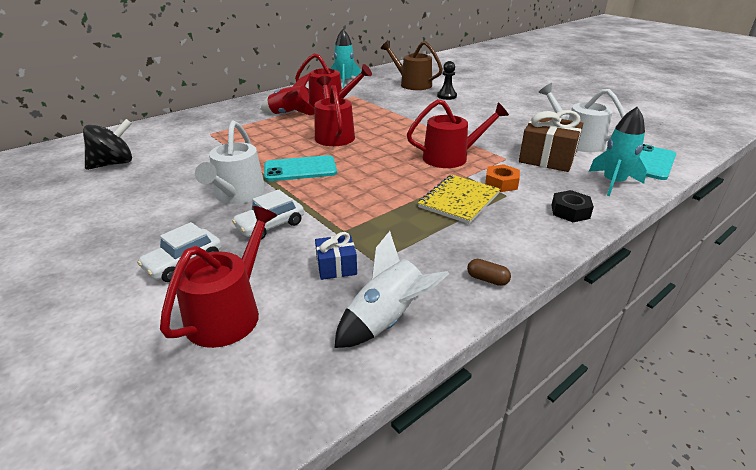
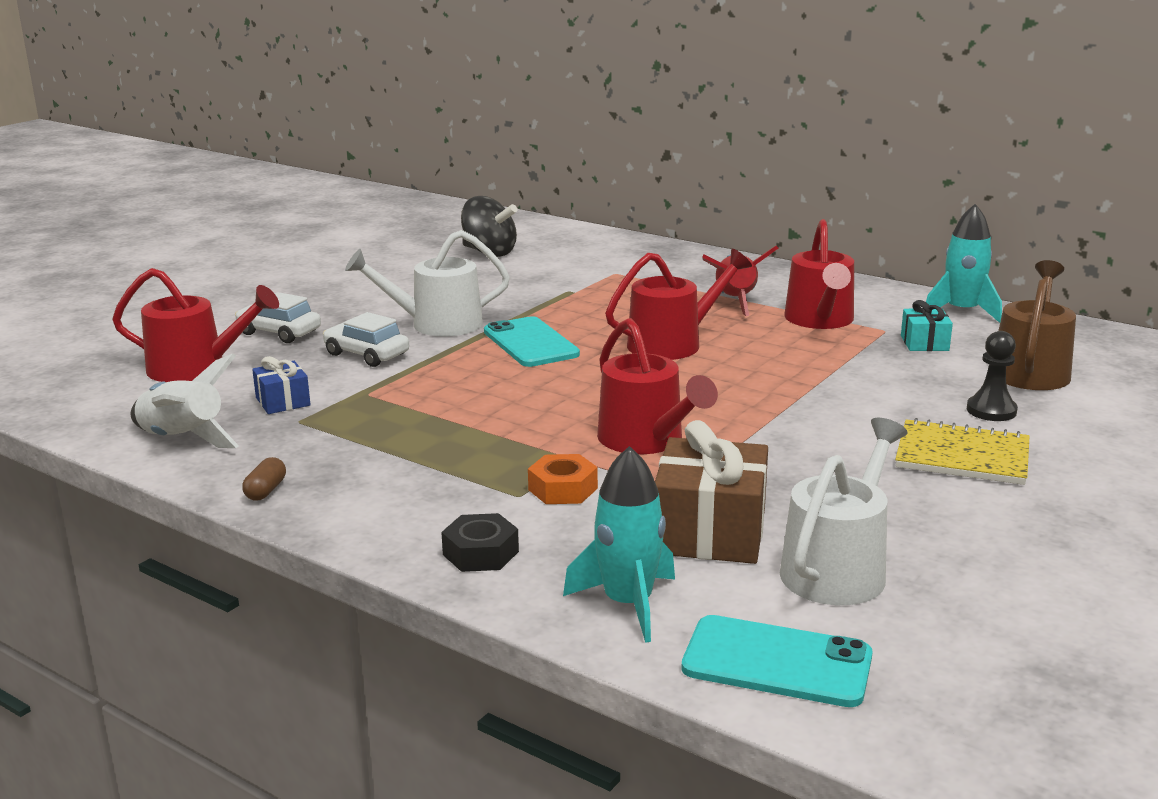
camera: 75 degrees right, 10 degrees down
yellow notebook [418,175,500,224] -> yellow notebook moved to [895,418,1030,485]
none -> turquoise gift [901,300,953,351]

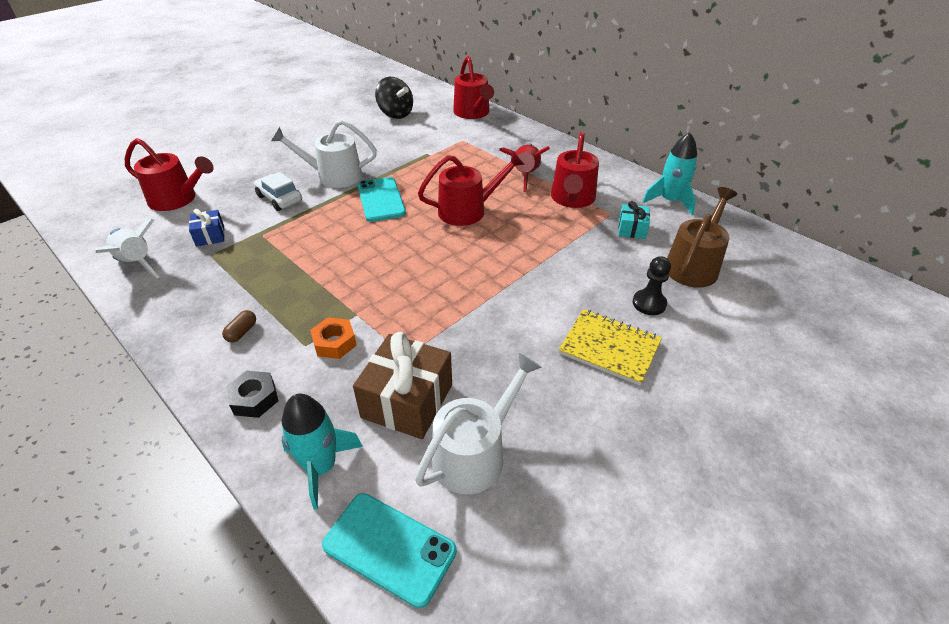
camera: 10 degrees right, 20 degrees up
white car [235,292,321,343] -> none
brown capsule [242,457,286,501] -> brown capsule moved to [222,310,256,342]
red watering can [597,318,718,454] -> red watering can moved to [453,56,494,119]

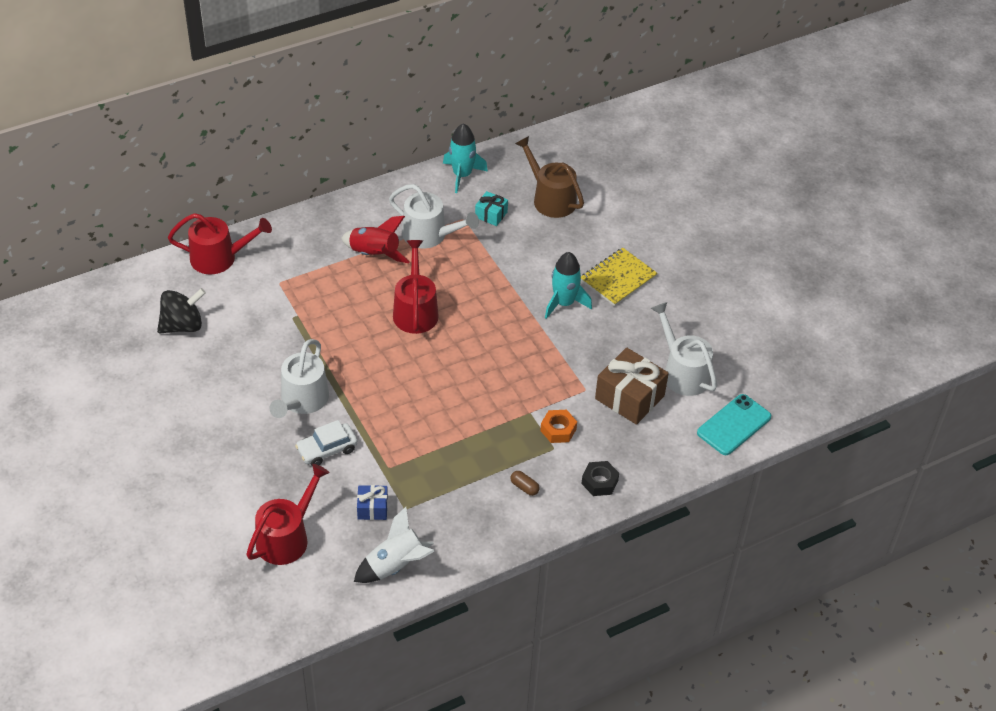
camera: 75 degrees left, 5 degrees up
turquoise rocket [282,394,363,510] -> turquoise rocket moved to [545,252,592,319]
turquoise phone [357,177,406,222] -> none
red watering can [551,132,599,208] -> white watering can [389,184,479,248]
black pawn [633,256,671,315] -> none

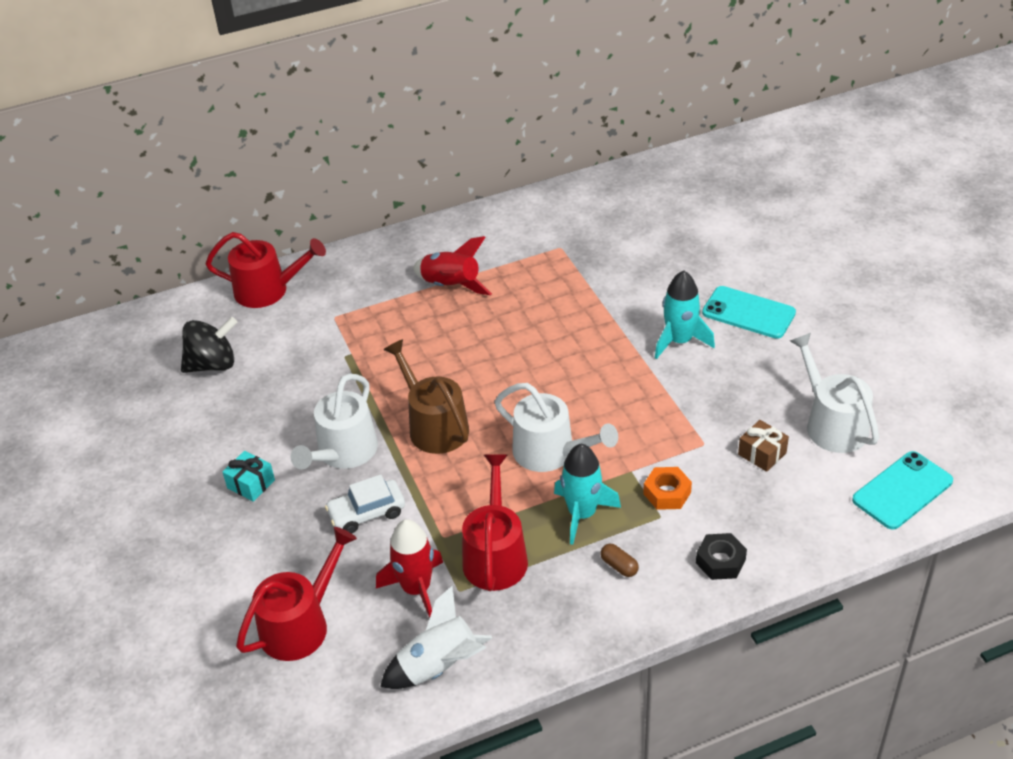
camera: 10 degrees right, 5 degrees down
blue gift [357,485,388,520] -> red rocket [376,519,443,618]
white watering can [389,184,479,248] -> white watering can moved to [494,383,618,472]
red watering can [393,240,439,334] -> red watering can moved to [462,454,528,591]
turquoise rocket [443,123,488,193] -> turquoise rocket moved to [554,444,621,545]
turquoise gift [475,191,508,226] -> turquoise gift moved to [223,451,275,502]
brown watering can [515,136,584,218] -> brown watering can moved to [383,339,469,454]
yellow notebook [581,248,658,306] -> turquoise phone [702,286,796,339]
brown gift [595,347,669,425] -> brown gift [738,420,789,472], size x0.53

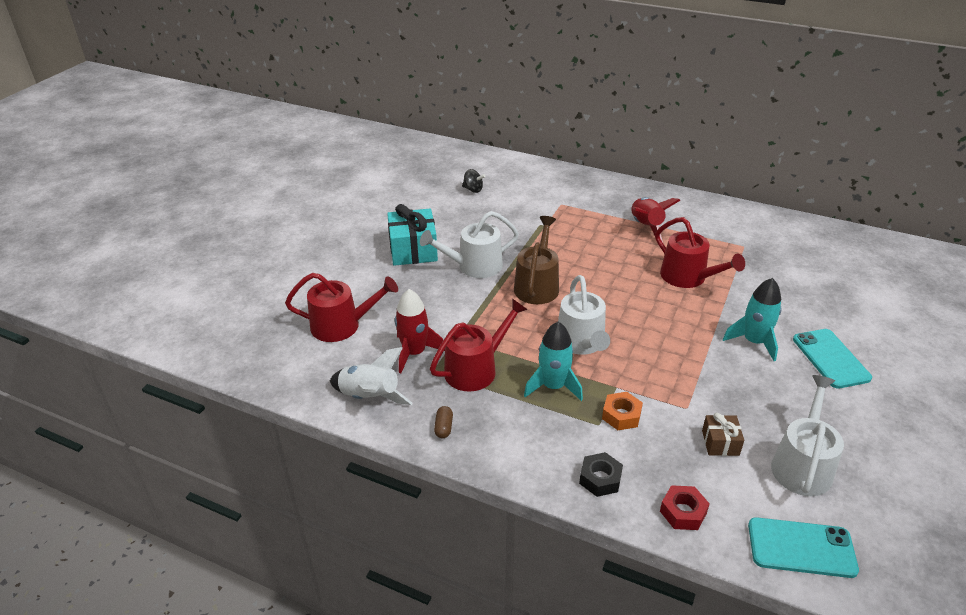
camera: 45 degrees right, 5 degrees down
black spinning top [181,317,237,373] -> black spinning top [462,169,486,193], size x0.58
red watering can [205,232,326,308] -> red watering can moved to [655,217,745,288]
turquoise gift [223,451,275,502] -> turquoise gift [387,204,438,266], size x1.90
white car [325,474,405,534] -> none
brown capsule [600,543,639,577] -> brown capsule moved to [434,406,453,438]
none -> red nut [660,485,710,530]

